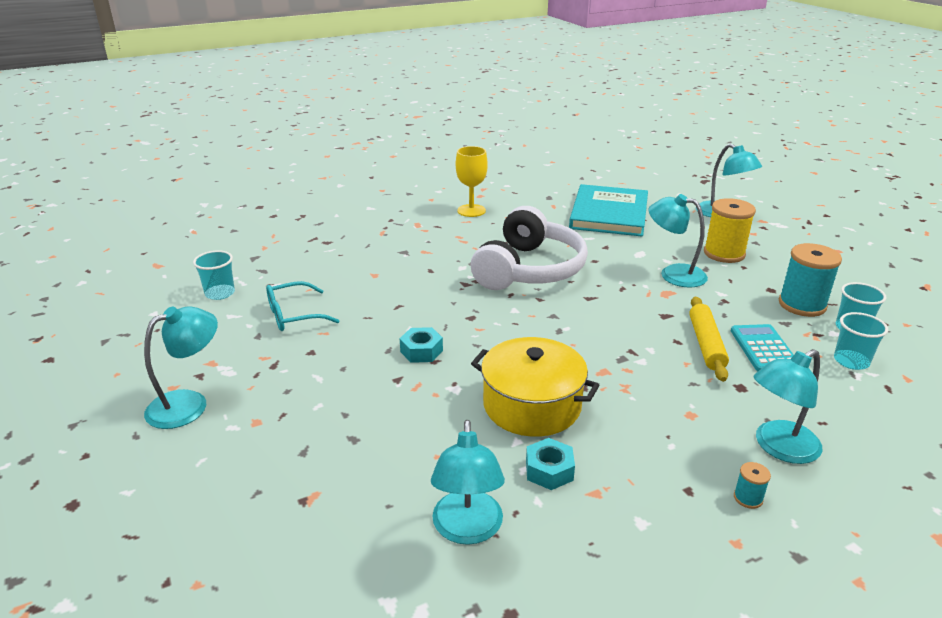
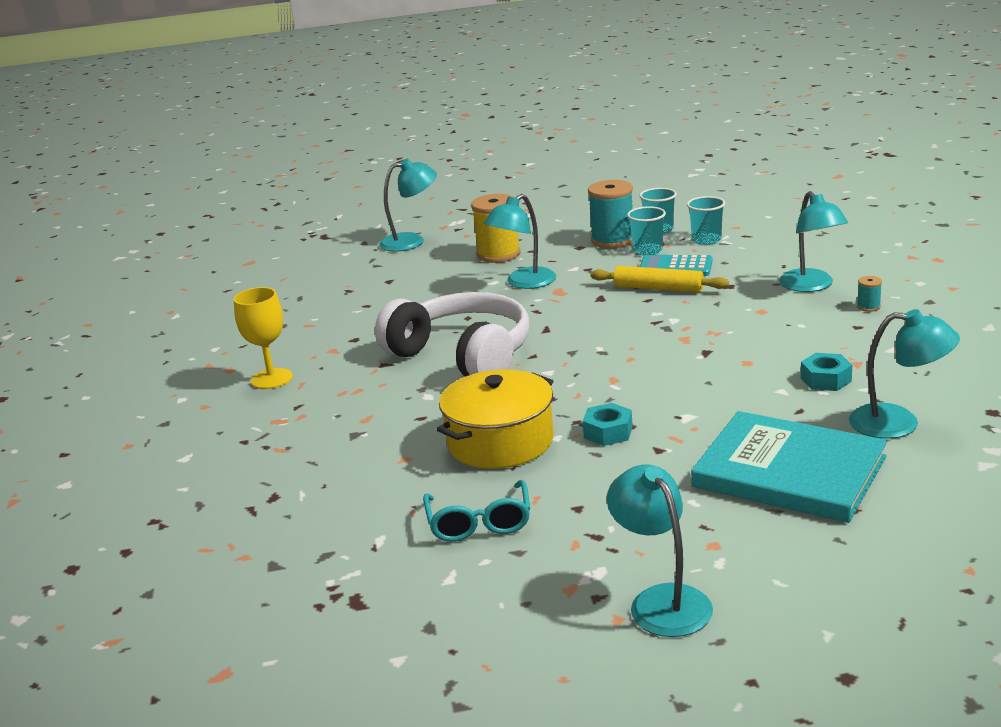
camera: 70 degrees left, 5 degrees down
turquoise cup [193,250,235,300] -> turquoise cup moved to [627,206,666,255]
yellow pot [471,337,600,437] -> yellow pot moved to [437,369,554,469]
turquoise book [569,184,648,236] -> turquoise book moved to [691,411,887,523]

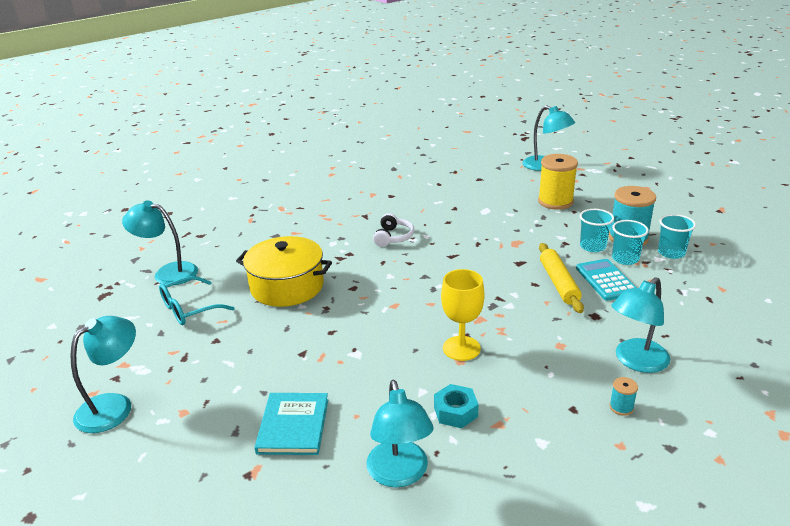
camera: 60 degrees right, 5 degrees up
yellow goblet [234,287,293,389] -> yellow goblet moved to [441,269,485,361]
white headphones [375,292,529,377] -> white headphones [373,213,414,247], size x0.42
turquoise lamp [484,194,556,289] -> turquoise lamp moved to [122,200,198,285]
turquoise nut [583,403,633,446] -> none
turquoise cup [687,196,725,245] -> turquoise cup moved to [580,209,614,252]
turquoise book [691,411,887,523] -> turquoise book [254,393,328,455], size x0.58

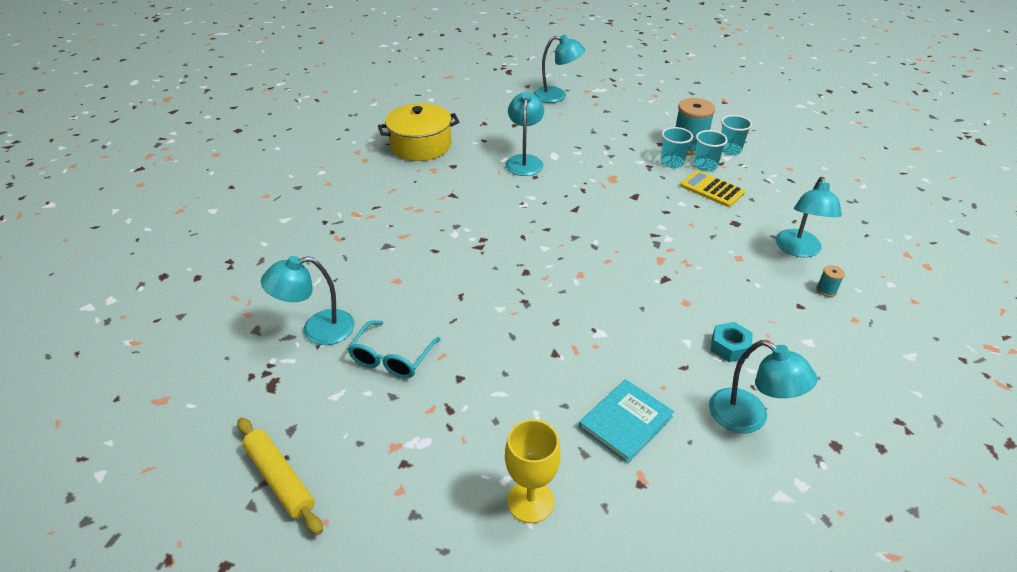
camera: 35 degrees left, 10 degrees up
turquoise lamp [71,316,136,433] -> turquoise lamp moved to [505,92,544,176]
yellow pot [236,236,332,307] -> yellow pot moved to [378,103,459,161]
turquoise book [254,393,328,455] -> turquoise book turned 75 degrees clockwise [579,379,674,463]
white headphones [373,213,414,247] -> none
yellow goblet [441,269,485,361] -> yellow goblet moved to [505,419,561,523]
yellow spool [538,154,578,210] -> none
yellow rolling pin [539,243,584,313] -> yellow rolling pin moved to [237,418,323,535]
turquoise calculator [576,259,637,301] -> yellow calculator [680,170,745,207]

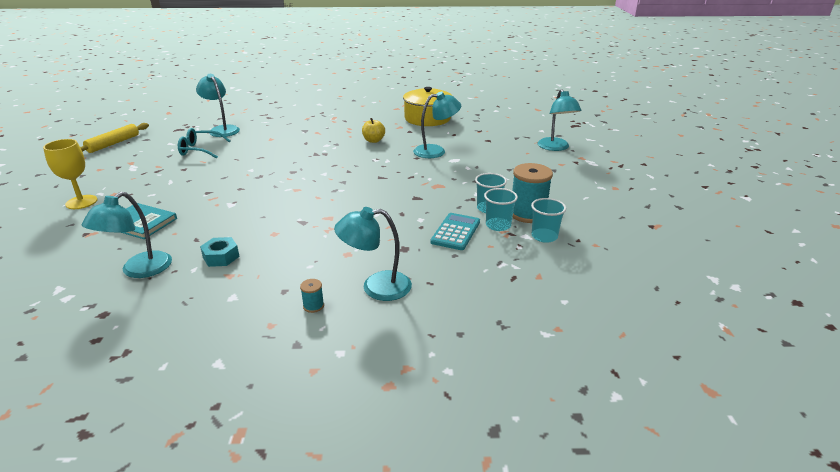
camera: 70 degrees right, 10 degrees down
yellow calculator [680,170,745,207] -> turquoise calculator [431,213,480,250]
none -> yellow apple [362,118,385,143]

